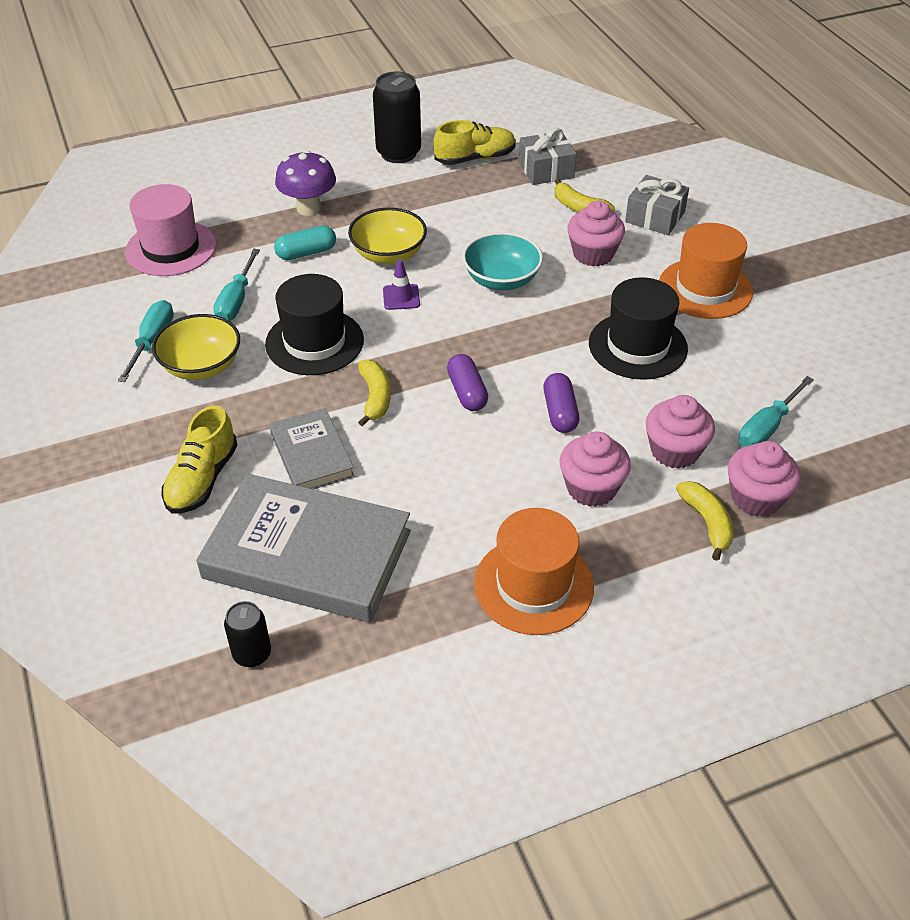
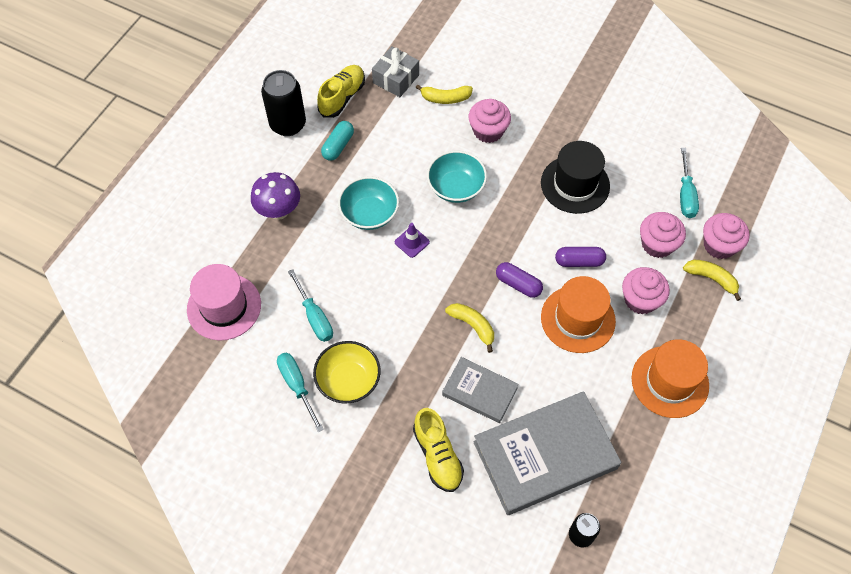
camera: 40 degrees left, 15 degrees up
black hat [265,274,364,375] -> none
turquoise capsule [274,226,336,260] -> turquoise capsule moved to [321,121,354,161]
yellow bowl [348,208,427,264] -> turquoise bowl [338,176,399,230]
purple capsule [544,373,580,433] -> purple capsule turned 45 degrees counterclockwise [555,247,606,267]
grey gift [625,175,689,235] -> none
orange hat [659,223,753,319] -> orange hat moved to [541,276,616,353]

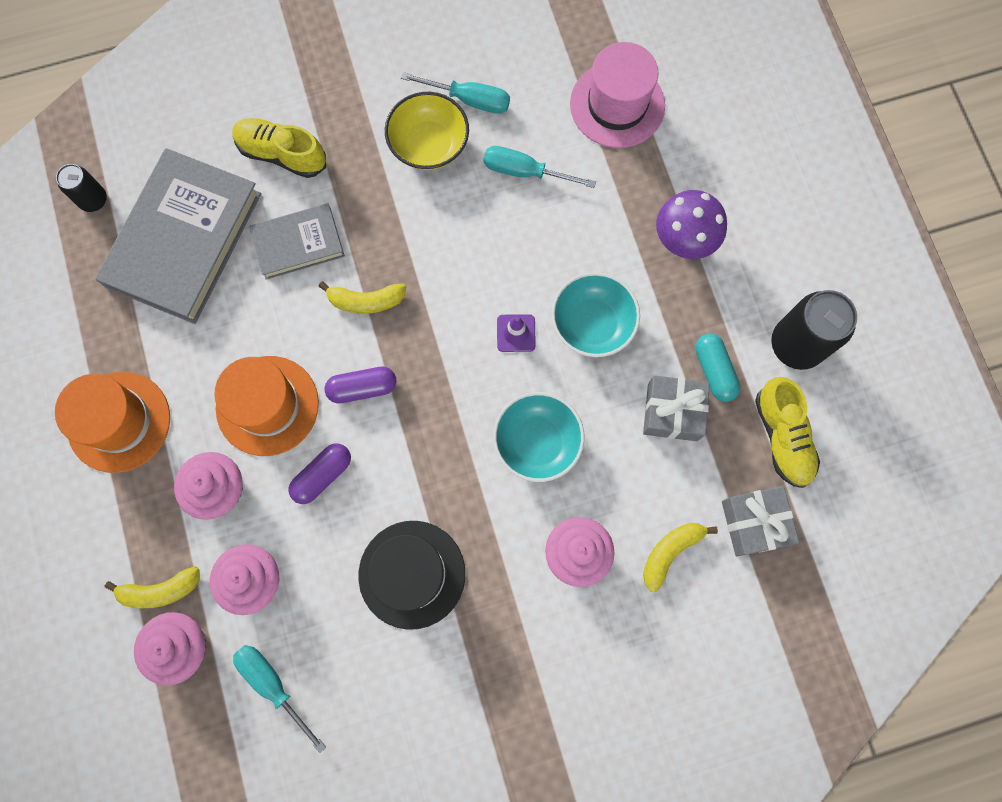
camera: 135 degrees right, 15 degrees up
none -> grey gift [643,375,710,441]

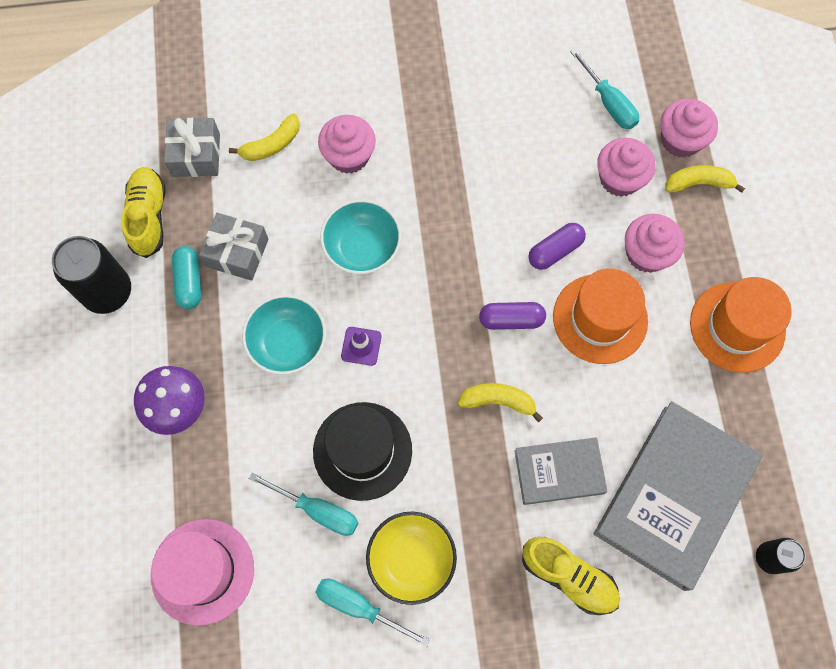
camera: 170 degrees left, 5 degrees down
black hat [359,521,465,630] -> black hat moved to [313,402,412,501]

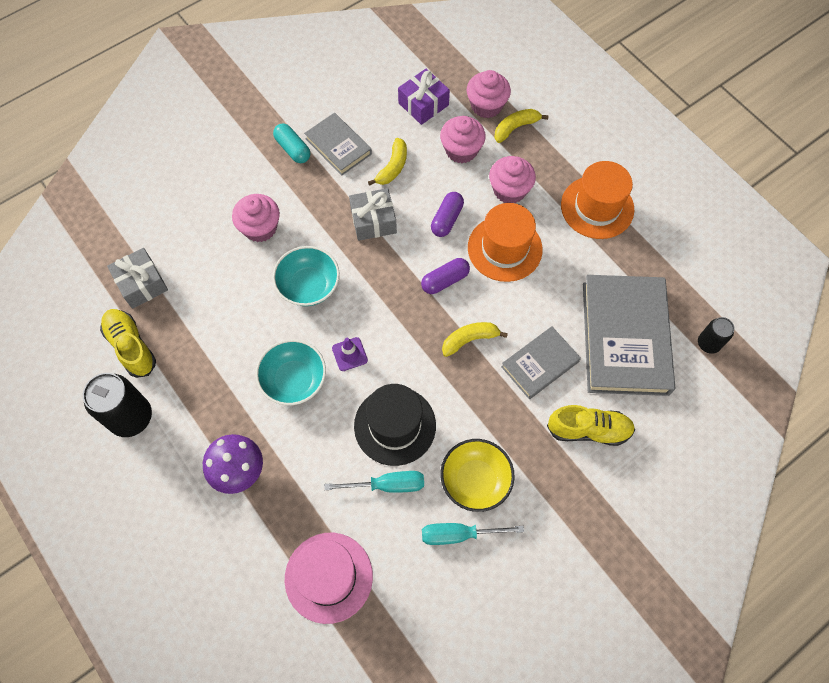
camera: 30 degrees left, 5 degrees down
turquoise capsule [172,246,201,309] -> turquoise capsule moved to [273,123,310,163]
grey gift [199,213,269,281] -> grey gift moved to [349,188,397,241]
yellow banana [229,114,300,161] -> yellow banana moved to [368,138,407,186]
turquoise screwdriver [570,48,639,129] -> purple gift [398,69,450,125]
none -> grey book [304,113,372,175]

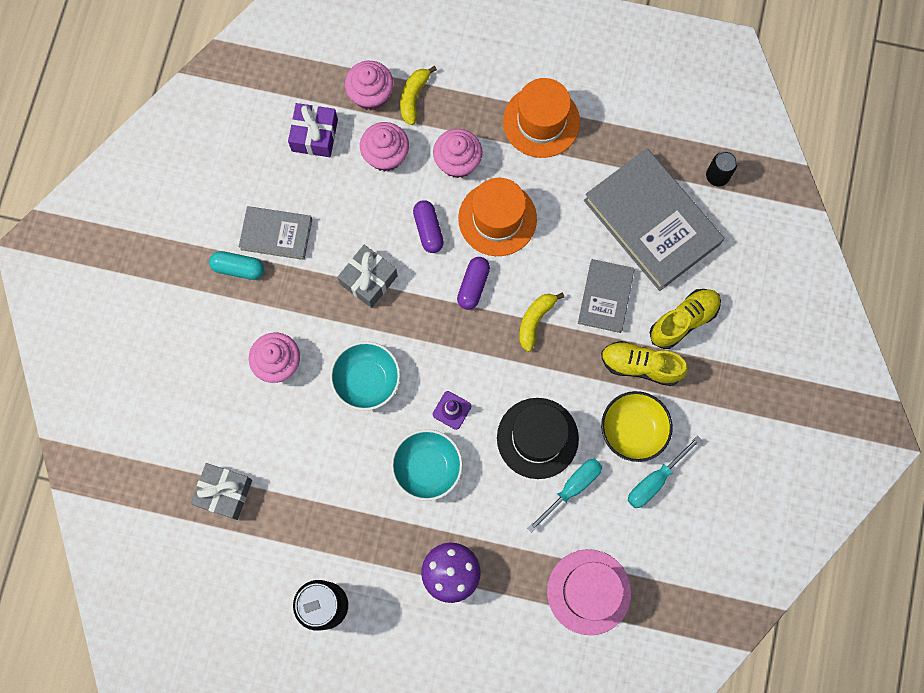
camera: 40 degrees left, 10 degrees up
yellow shoe [100,309,156,378] -> yellow shoe moved to [601,341,688,386]
yellow banana [368,138,407,186] -> none

